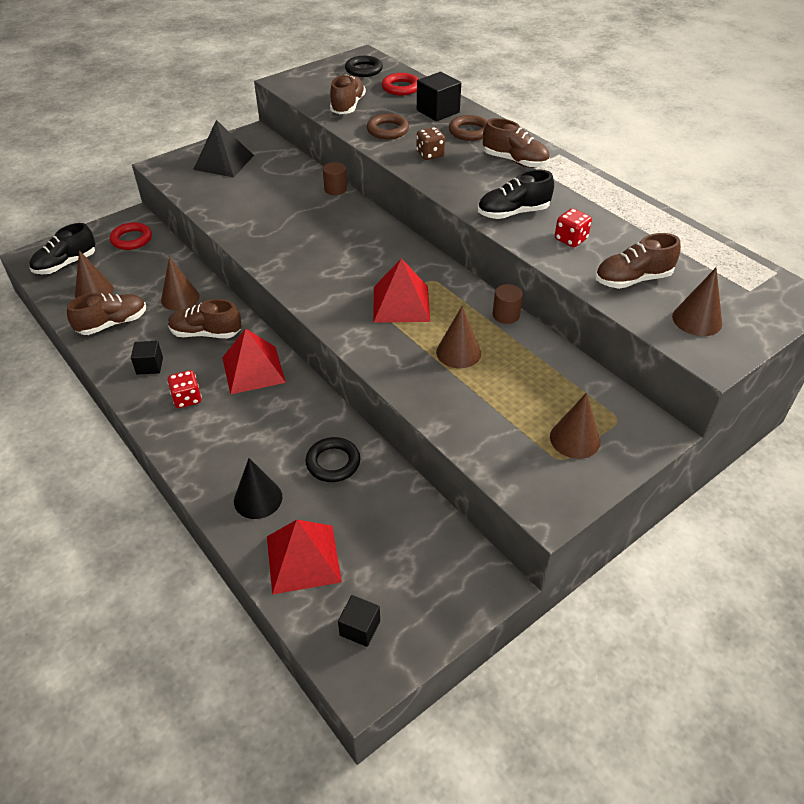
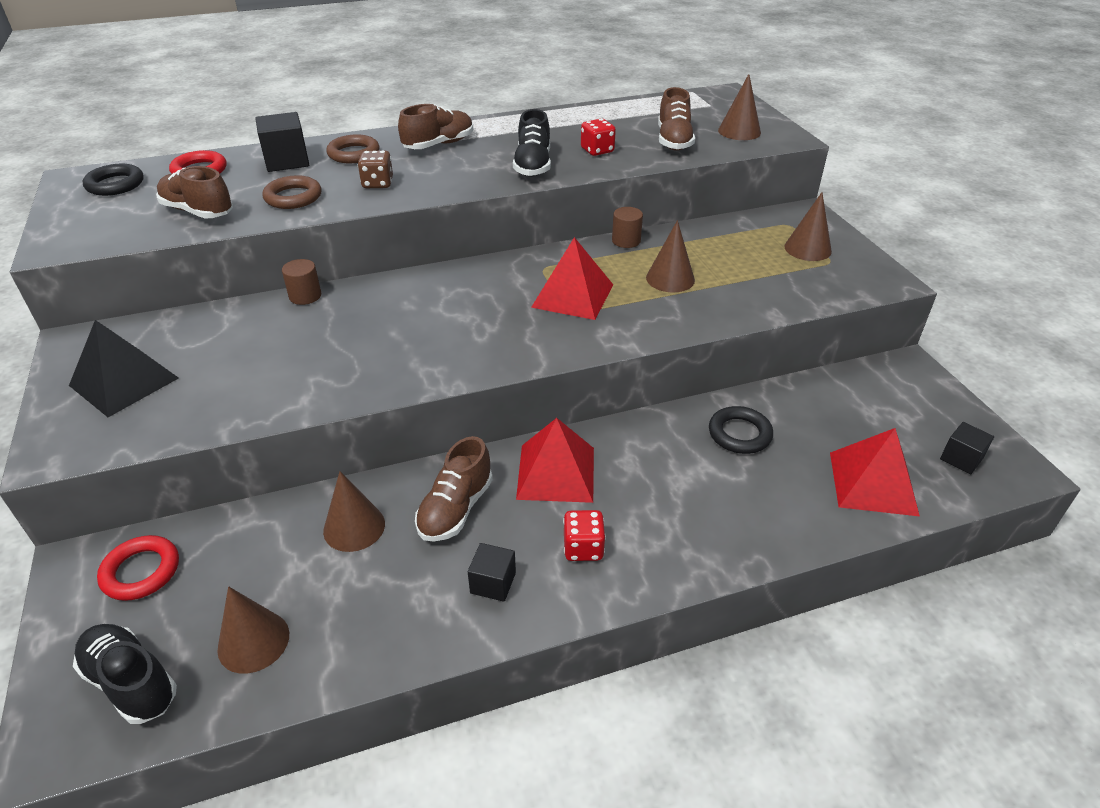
camera: 70 degrees left, 5 degrees down
black shoe [29,223,95,274] -> black shoe turned 150 degrees clockwise [73,624,177,724]
brown shoe [67,293,146,335] -> none
black cone [234,458,282,519] -> none

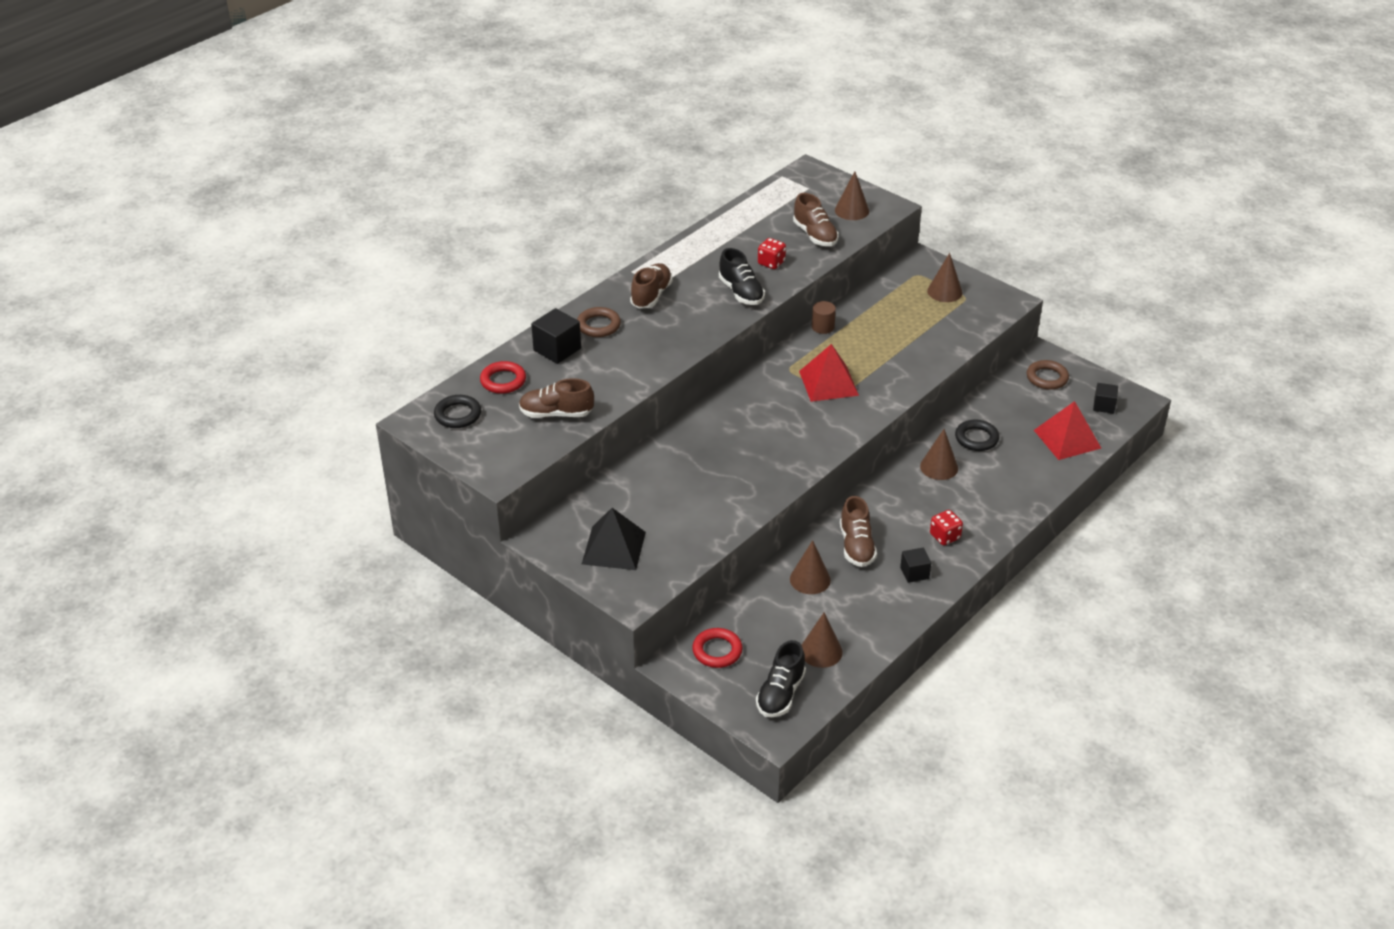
camera: 30 degrees left, 0 degrees up
black shoe [73,624,177,724] -> black shoe turned 75 degrees counterclockwise [756,640,806,717]
brown ring [262,175,322,209] -> brown ring moved to [1027,360,1069,390]
brown cylinder [282,259,321,305] -> none
brown dice [358,150,393,188] -> none
red pyramid [516,418,594,503] -> none
brown cone [646,220,695,292] -> brown cone moved to [920,429,958,480]

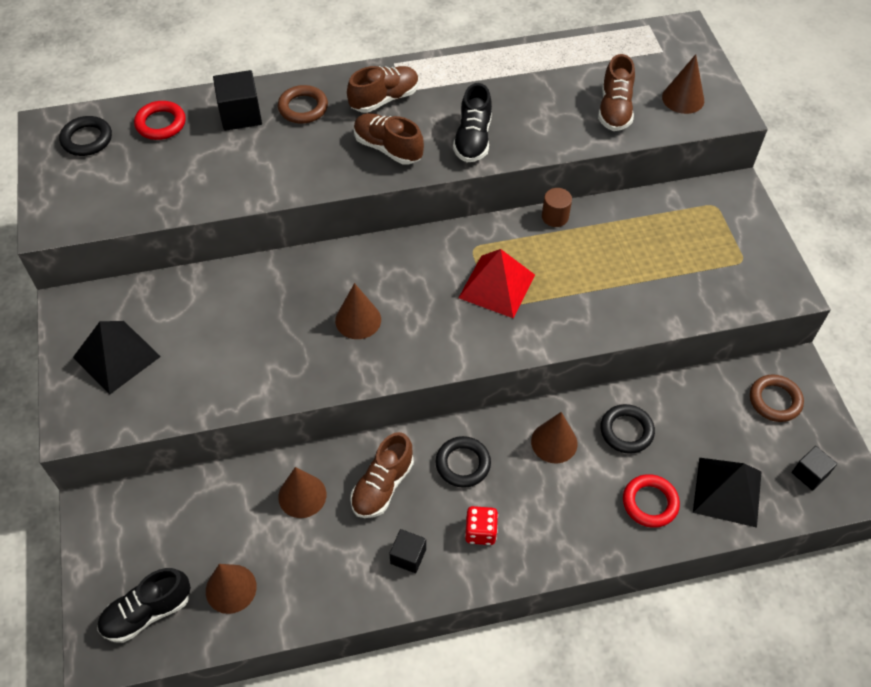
camera: 35 degrees right, 15 degrees up
brown shoe [519,378,594,418] -> brown shoe moved to [354,113,424,165]
red ring [692,628,743,668] -> red ring moved to [623,474,680,528]
red dice [758,238,786,269] -> none
brown cone [927,253,963,302] -> brown cone moved to [335,283,381,339]
red pyramid [1034,401,1101,460] -> black pyramid [693,458,762,528]
none -> black ring [435,436,491,488]

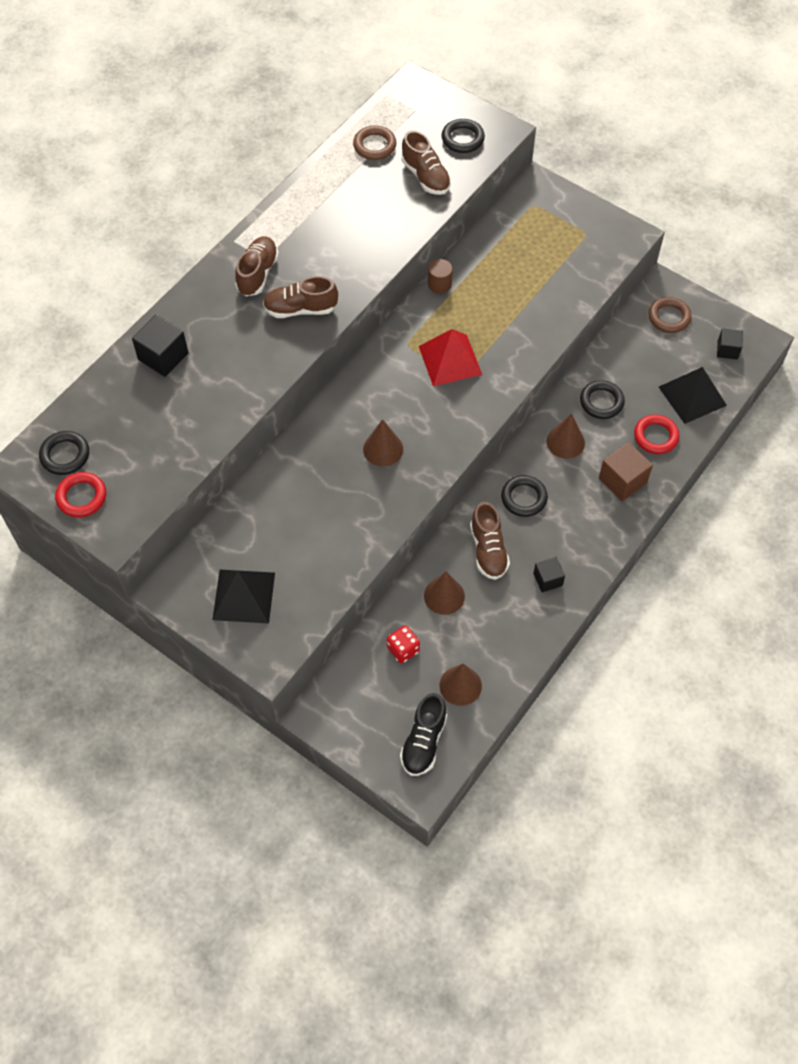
camera: 40 degrees left, 5 degrees up
red ring [134,101,186,140] -> red ring moved to [55,472,106,517]
brown ring [278,85,328,124] -> brown ring moved to [353,125,397,160]
black shoe [453,83,492,163] -> none
red dice [465,506,498,545] -> red dice moved to [387,625,420,663]
brown cone [662,54,704,114] -> black ring [441,119,485,153]
none -> brown cube [599,442,653,501]

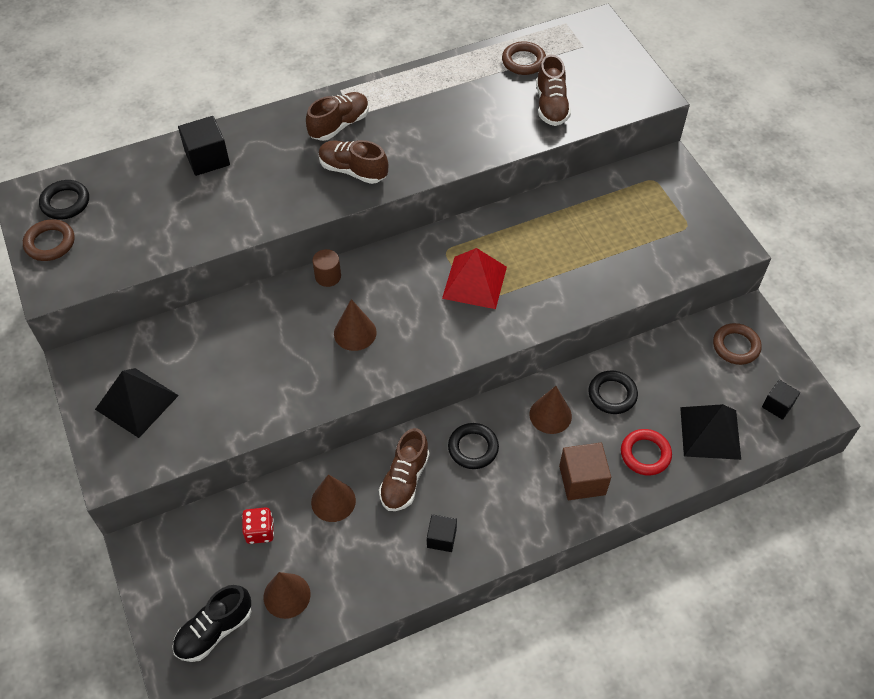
camera: 30 degrees right, 5 degrees down
red ring [55,472,106,517] -> brown ring [23,219,75,261]
brown cylinder [428,259,453,294] -> brown cylinder moved to [312,249,341,287]
black ring [441,119,485,153] -> none

